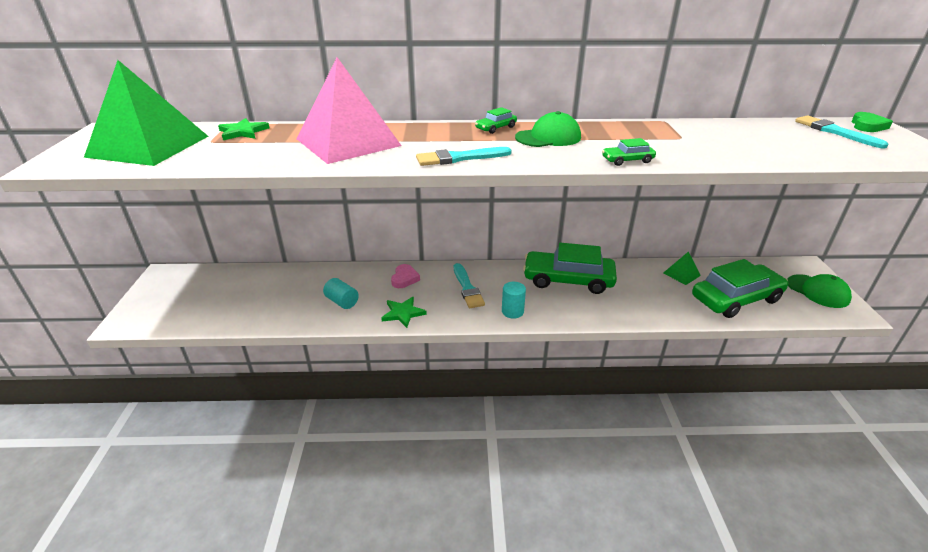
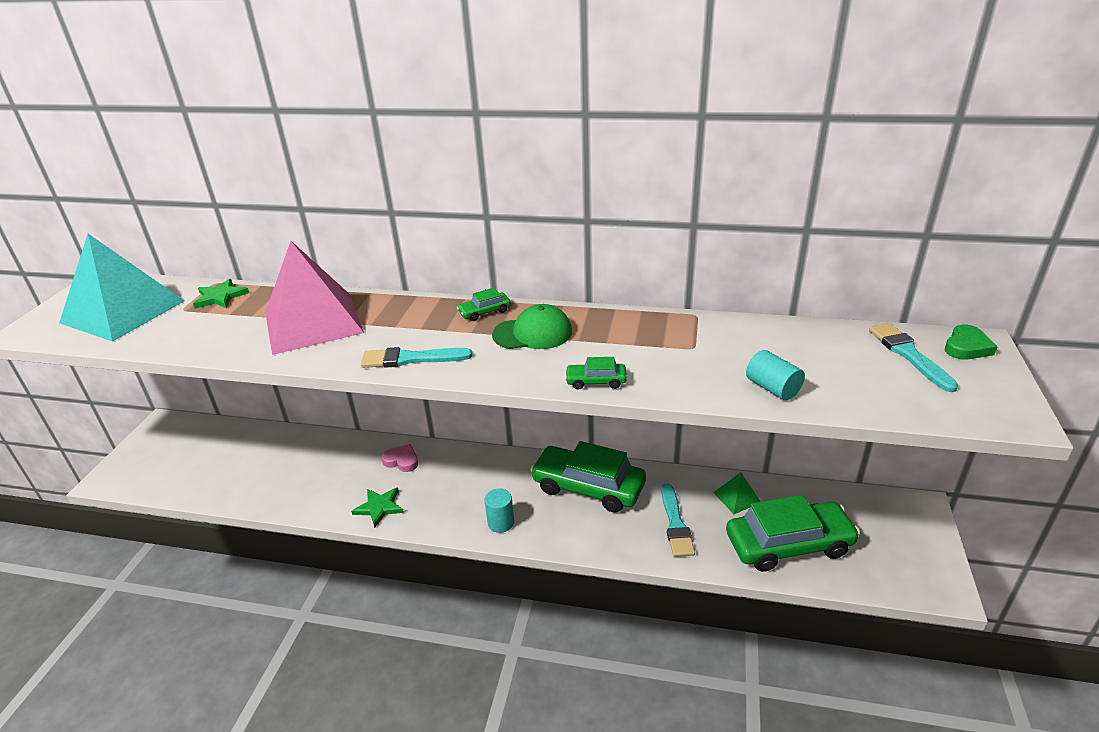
camera: 15 degrees right, 0 degrees up
green pyramid [84,60,208,166] -> turquoise pyramid [59,234,184,342]
turquoise cylinder [323,278,359,309] -> turquoise cylinder moved to [746,350,805,400]
pink heart [391,264,420,288] -> pink heart turned 90 degrees counterclockwise [381,444,418,472]
turquoise brush [454,263,485,308] -> turquoise brush moved to [661,484,695,557]
green cap [787,274,852,308] -> none

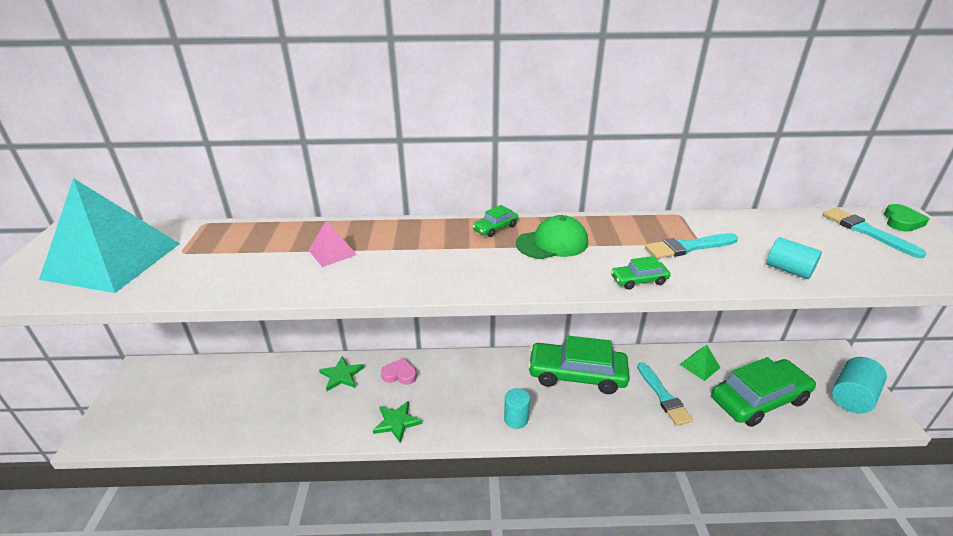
camera: 15 degrees left, 0 degrees up
green star [193,279,249,309] -> green star moved to [319,356,364,391]
pink pyramid [265,241,364,355] -> pink pyramid [308,220,357,267], size x0.42
turquoise brush [361,347,472,368] -> turquoise brush moved to [645,233,738,259]
none -> turquoise cylinder [832,357,887,413]

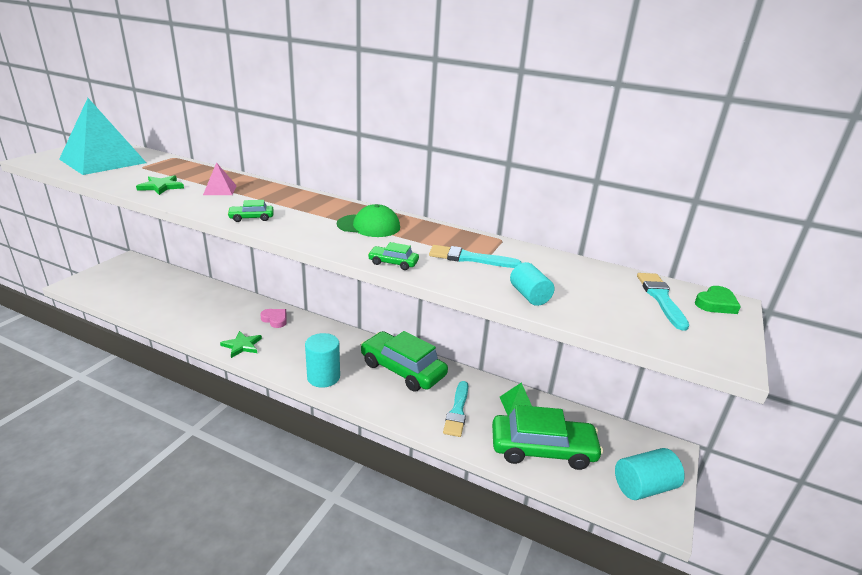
camera: 25 degrees right, 5 degrees down
green star [319,356,364,391] -> green star moved to [136,175,184,195]
green car [472,205,518,237] -> green car moved to [227,200,274,222]
turquoise cylinder [504,388,530,429] -> turquoise cylinder [305,333,340,388], size x1.52

